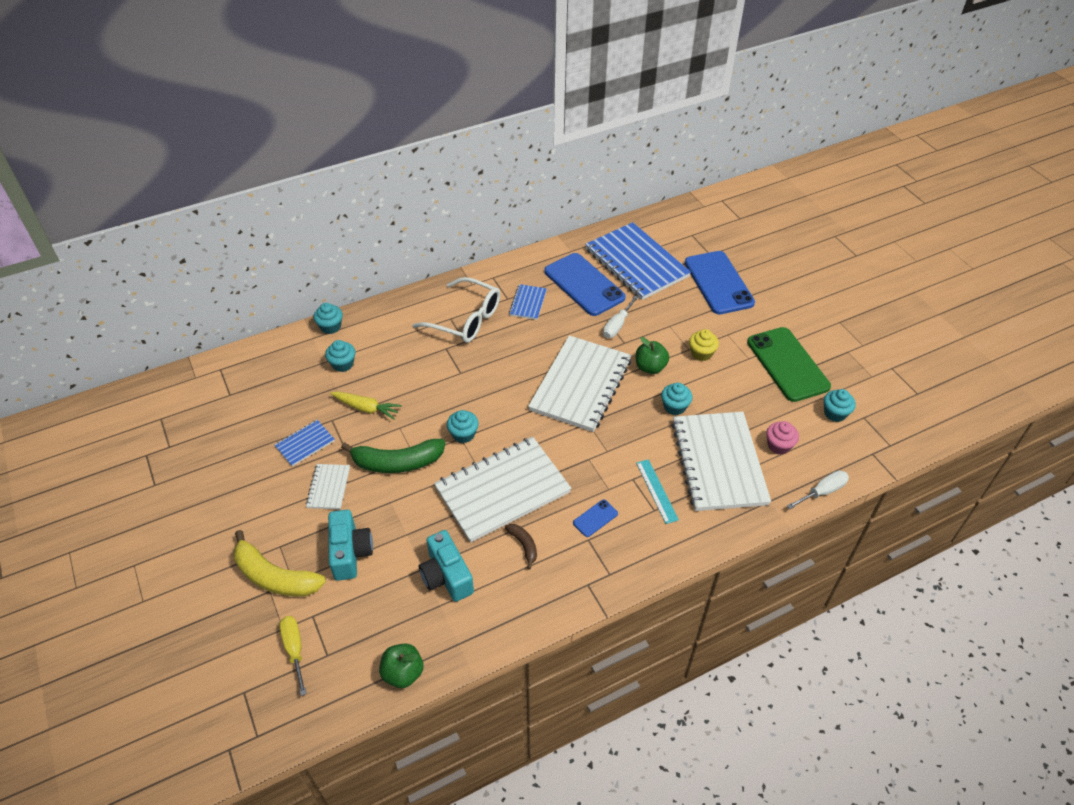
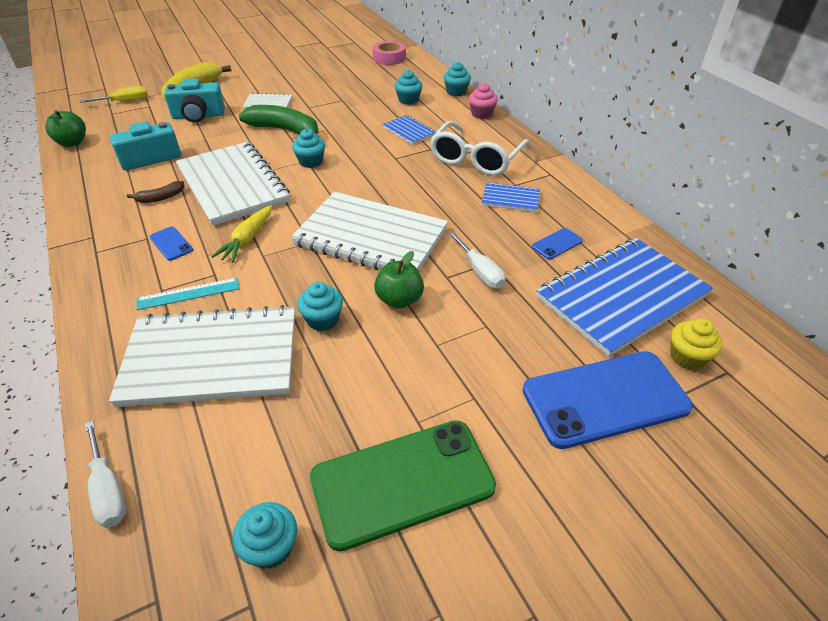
camera: 90 degrees right, 5 degrees down
blue notebook [275,420,335,467] -> blue notebook moved to [382,115,436,145]
yellow carrot [330,391,402,420] -> yellow carrot moved to [211,205,272,263]
green banana [341,439,445,473] -> green banana turned 120 degrees clockwise [239,105,320,138]
blue phone [544,253,626,316] -> blue phone [532,228,583,259], size x0.42
white screwdriver [603,296,639,338] -> white screwdriver turned 150 degrees counterclockwise [448,232,505,289]
yellow cupcake [689,329,719,361] -> yellow cupcake moved to [670,319,723,370]
pink cupcake [766,421,799,455] -> pink cupcake moved to [469,83,498,119]
none -> pink tape [373,41,406,65]

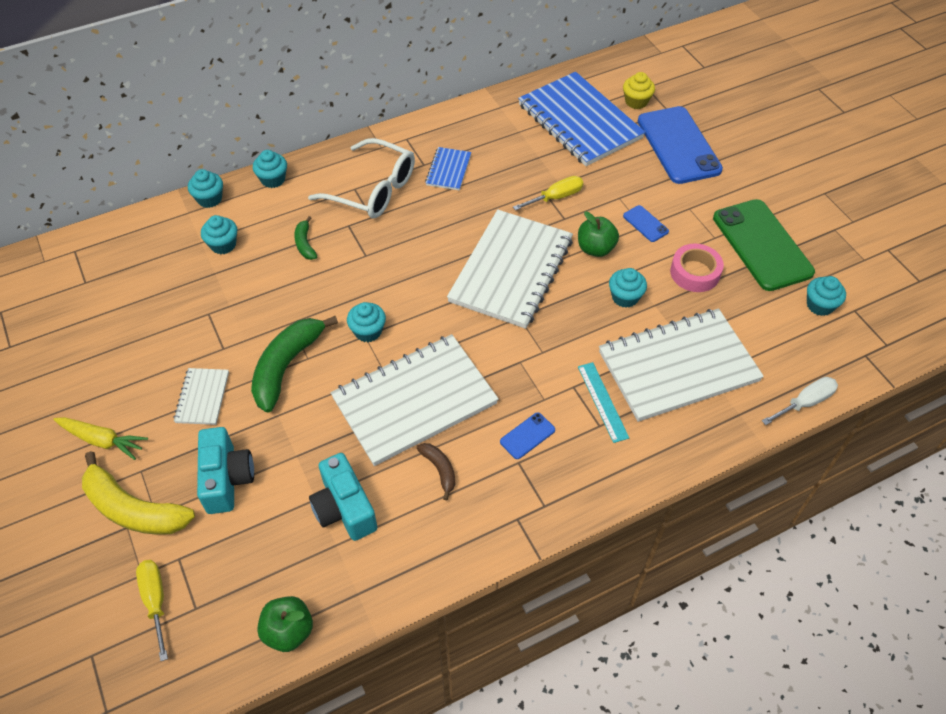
camera: 90 degrees left, 10 degrees up
white notebook [109,305,295,407] -> white notebook turned 75 degrees clockwise [599,309,764,422]
yellow carrot [211,205,272,263] -> yellow carrot moved to [53,417,148,460]
pink tape [373,41,406,65] -> pink tape moved to [670,244,724,292]
blue notebook [382,115,436,145] -> green banana [294,216,318,260]
white screwdriver [448,232,505,289] -> yellow screwdriver [513,176,583,211]
pink cupcake [469,83,498,119] -> turquoise cupcake [253,150,287,188]
blue phone [532,228,583,259] -> blue phone moved to [623,205,669,242]

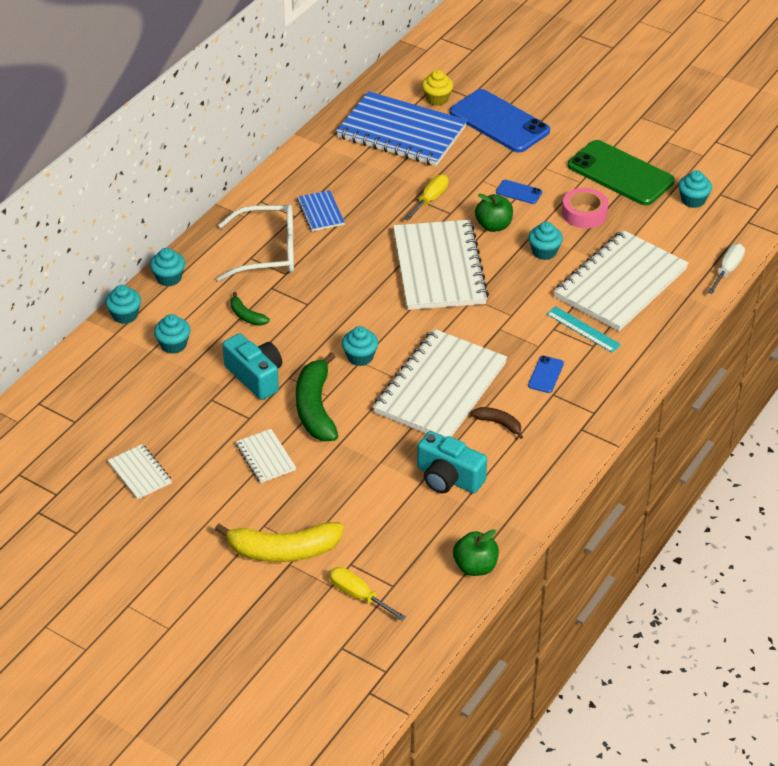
camera: 30 degrees left, 10 degrees down
yellow carrot [53,417,148,460] -> none
turquoise camera [197,427,254,514] -> turquoise camera moved to [223,333,282,400]
none -> white notebook [108,444,172,500]

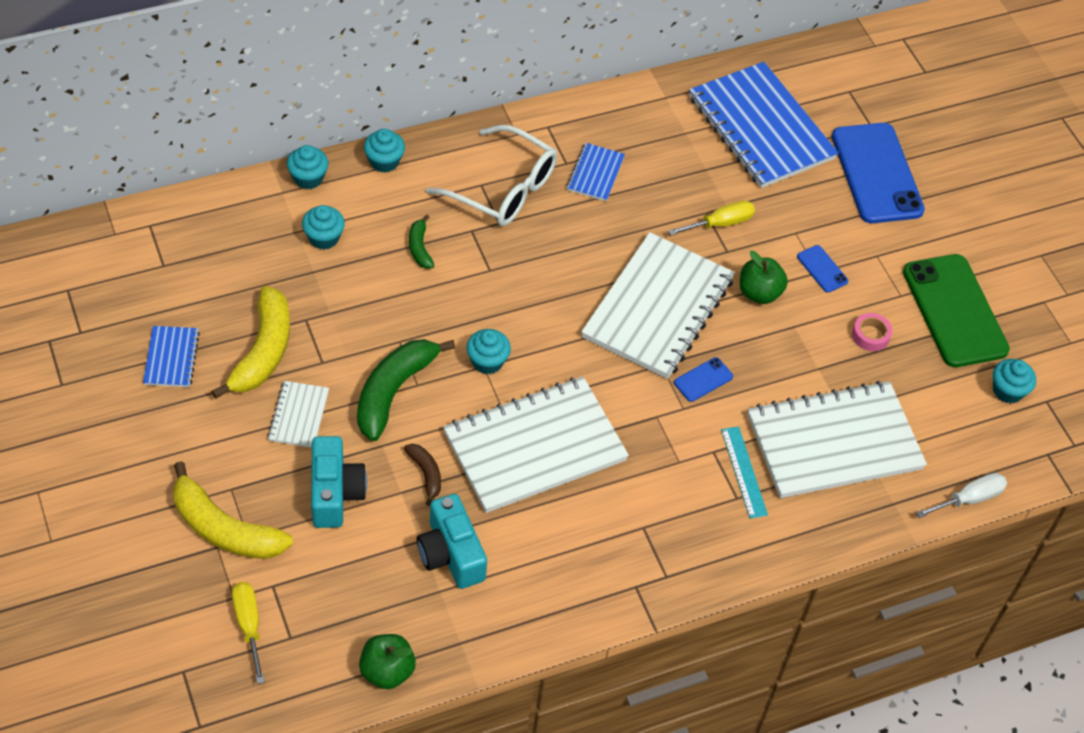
camera: 30 degrees right, 10 degrees up
white notebook [108,444,172,500] -> blue notebook [143,326,200,387]
turquoise camera [223,333,282,400] -> turquoise camera moved to [311,436,367,528]
yellow cupcake [422,70,453,106] -> none
brown banana [471,407,523,439] -> brown banana moved to [404,444,441,506]
turquoise cupcake [528,222,563,260] -> none
blue phone [528,356,564,393] -> blue phone moved to [674,357,733,402]
pink tape [562,188,608,228] -> pink tape [852,313,892,351], size x0.66
none -> yellow banana [211,286,290,399]

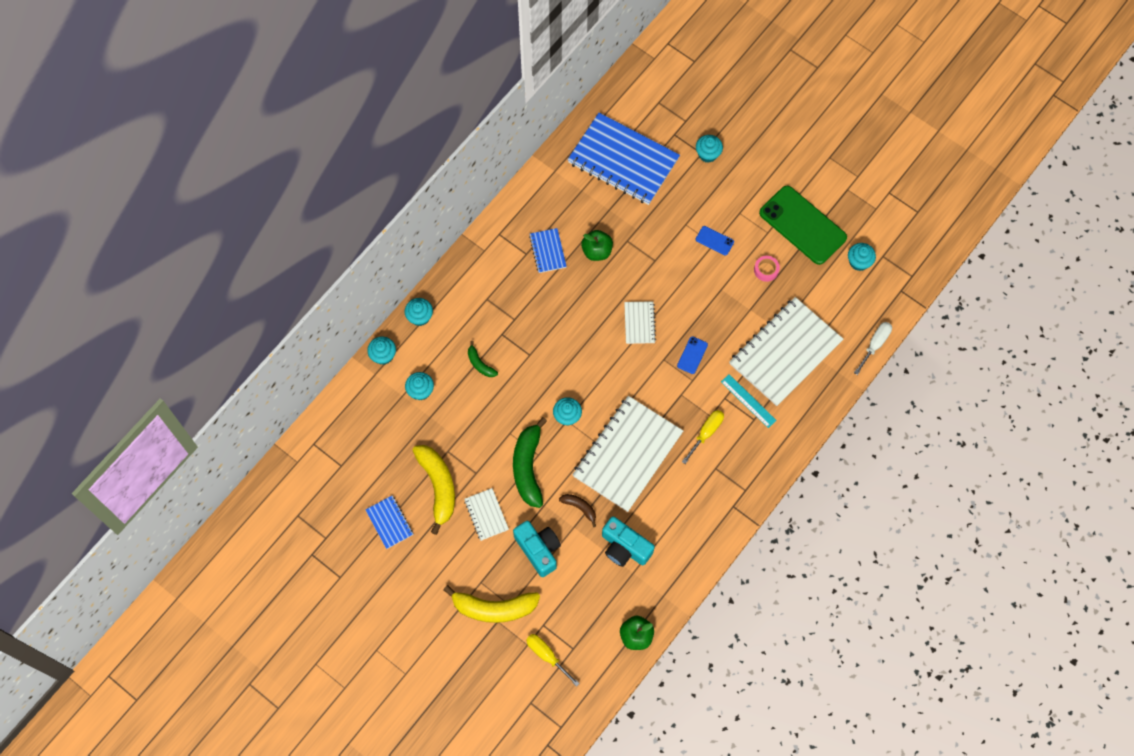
camera: 25 degrees left, 15 degrees up
white glasses [426,125,557,226] -> none
white notebook [581,232,735,379] -> white notebook [624,301,656,344], size x0.45
yellow screwdriver [668,200,755,236] -> yellow screwdriver moved to [682,410,724,464]
green apple [740,251,788,304] -> green apple moved to [581,230,613,261]
blue phone [832,123,925,223] -> turquoise cupcake [696,135,723,163]

